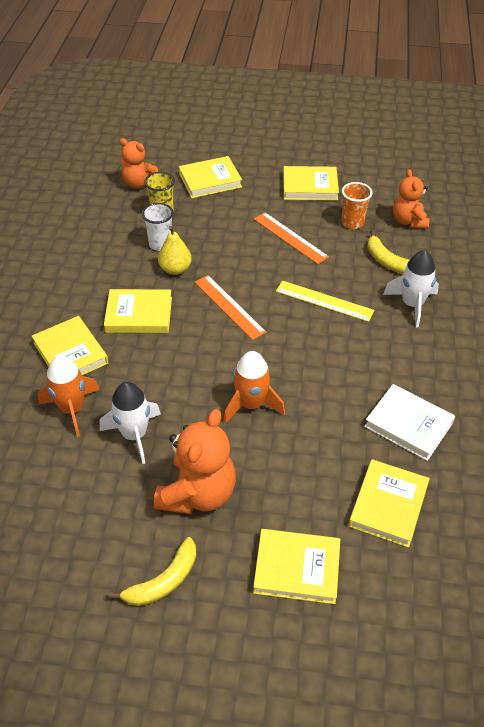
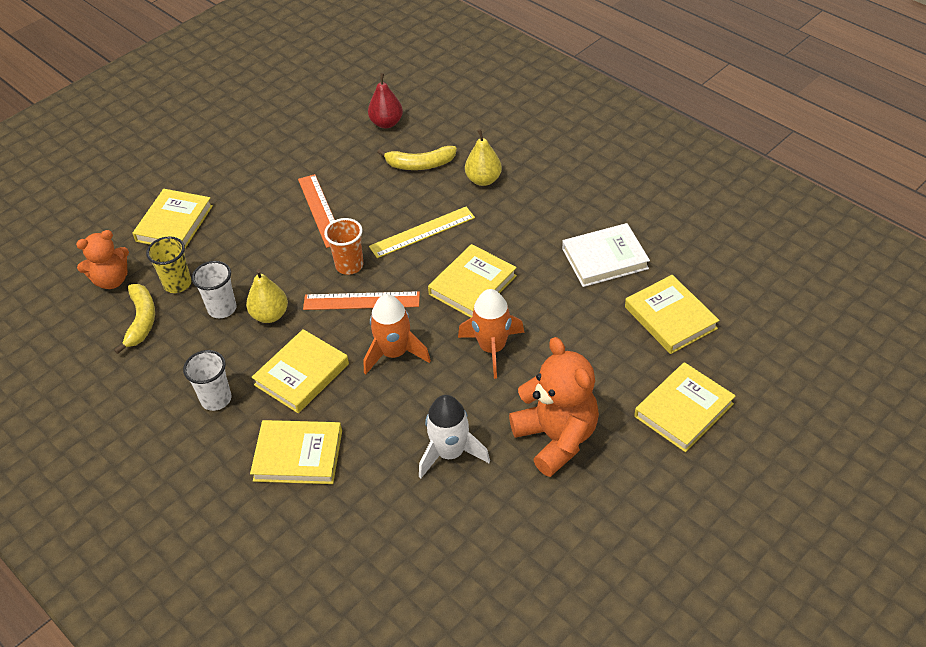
camera: 50 degrees left, 0 degrees up
orange rocket [38,355,100,437] -> orange rocket moved to [364,294,431,375]
yellow banana [109,537,196,606] -> yellow banana moved to [114,284,155,354]
orange ruler [254,212,329,264] -> orange ruler turned 75 degrees clockwise [298,174,335,248]
yellow book [283,166,339,201] -> yellow book moved to [428,244,517,318]
orange cup [342,182,372,229] -> orange cup moved to [324,218,364,275]
white rocket [383,250,439,328] -> yellow pear [465,129,502,186]
orange teddy bear [393,169,429,229] -> red pear [368,73,403,128]
none -> white cup [183,350,231,411]

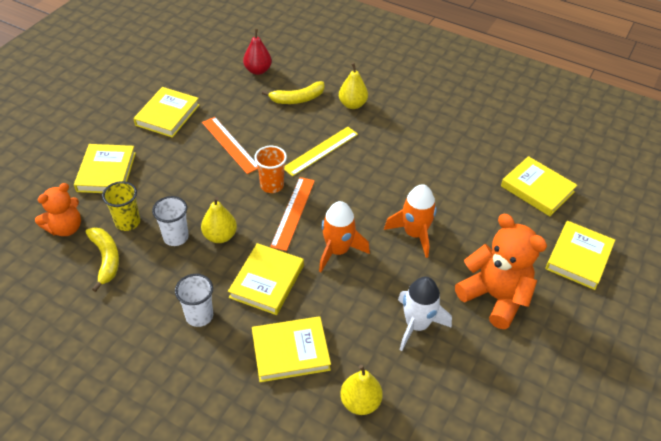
camera: 20 degrees left, 0 degrees up
orange ruler [303,291,420,310] -> orange ruler turned 60 degrees counterclockwise [270,177,315,251]
yellow book [428,244,517,318] -> yellow book moved to [133,87,200,138]
white book [562,223,650,287] -> none
none -> yellow pear [340,365,383,415]

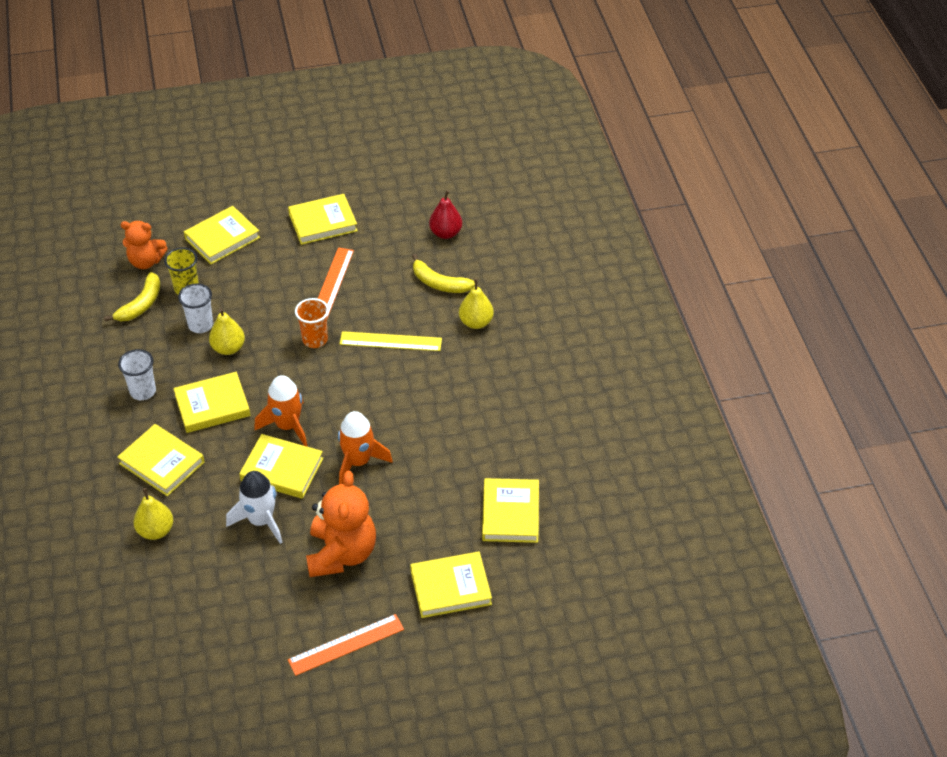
camera: 50 degrees right, 0 degrees up
orange ruler [270,177,315,251] -> orange ruler moved to [288,614,404,676]
none -> yellow book [239,434,323,499]

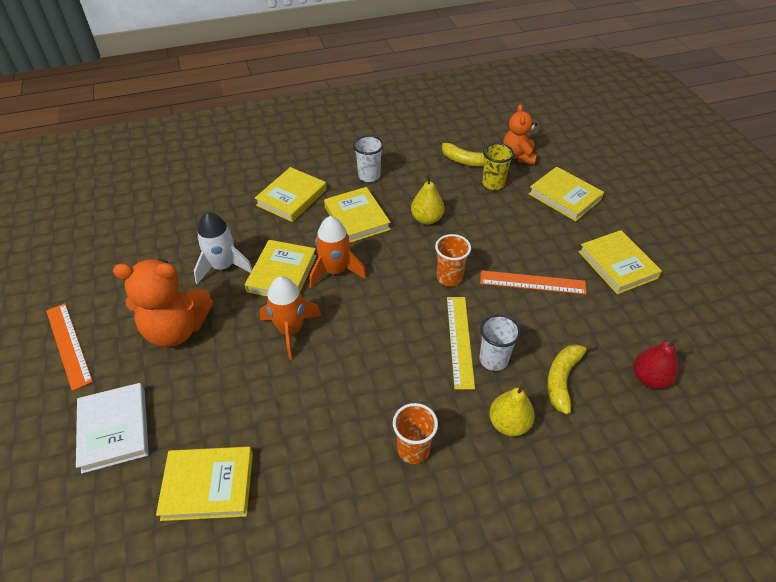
camera: 85 degrees right, 0 degrees up
yellow pear [133,488,173,540] -> none
white cup [178,283,213,333] -> white cup moved to [479,314,521,371]
yellow book [410,552,492,618] -> white book [76,383,149,474]
none -> orange cup [393,403,438,464]

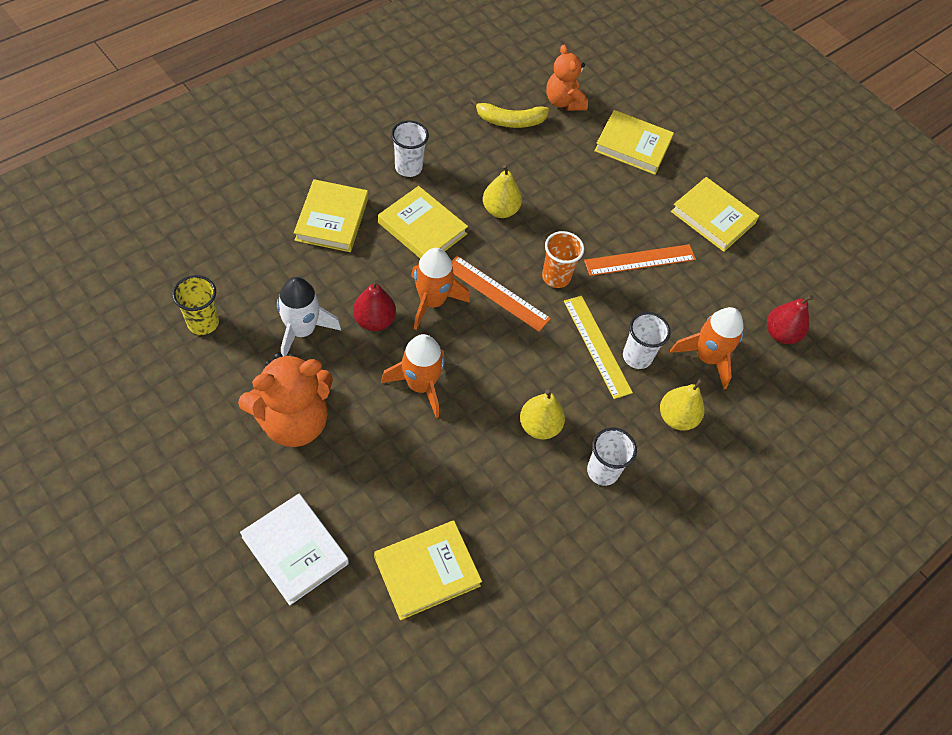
camera: 30 degrees left, 10 degrees up
orange ruler [46,303,93,391] -> orange ruler moved to [452,256,551,332]
yellow book [245,240,317,296] -> red pear [353,280,396,331]
orange cup [393,403,438,464] -> white cup [587,427,637,486]
yellow cup [482,143,514,190] -> yellow cup moved to [172,275,219,335]
yellow banana [547,343,595,415] -> orange rocket [670,307,743,389]
none -> yellow pear [520,390,565,440]

